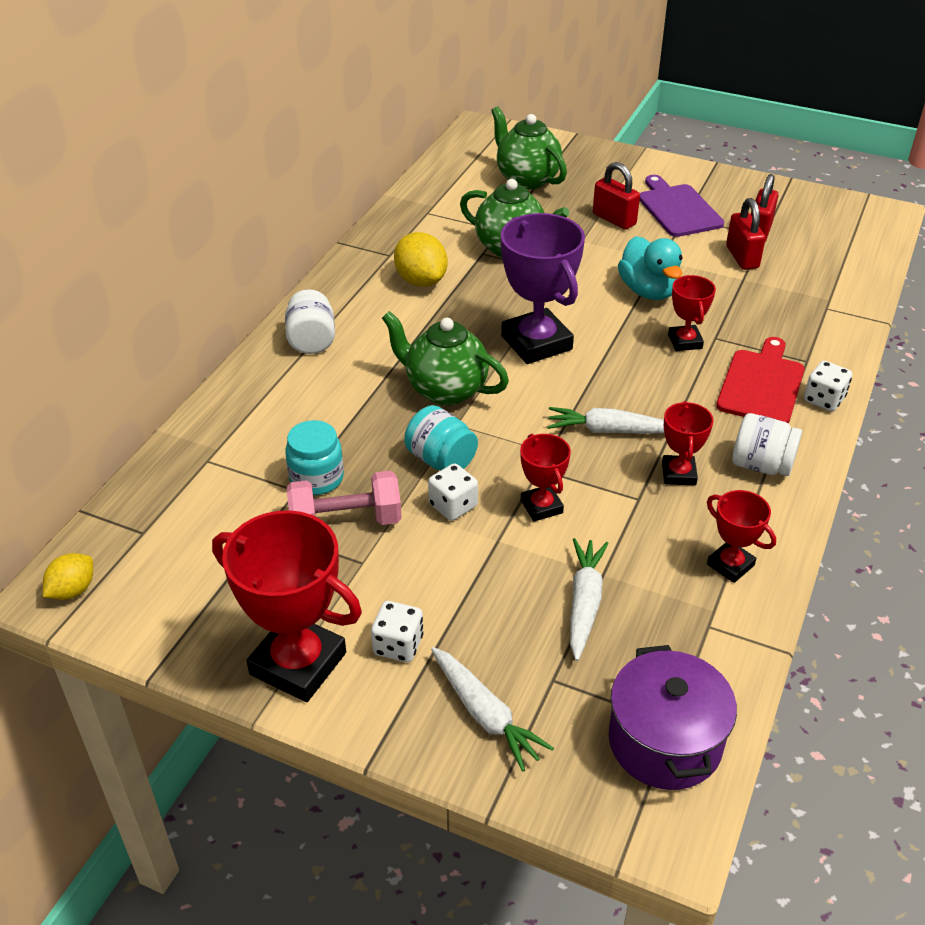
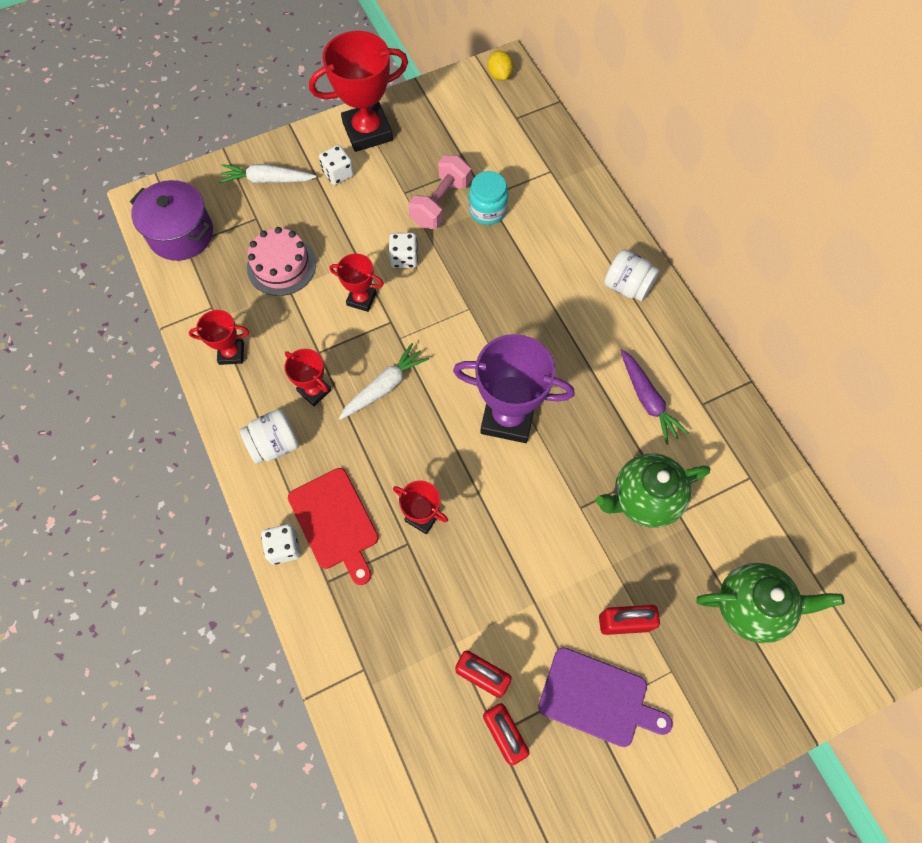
camera: 130 degrees right, 25 degrees up
green teapot [382,311,509,406] -> none
yellow lemon [394,232,448,287] -> purple carrot [620,349,689,444]
turquoise jar [404,405,478,470] -> none
white carrot [570,538,609,661] -> pink cake [247,227,316,296]
turquoise duck [618,236,683,300] -> none

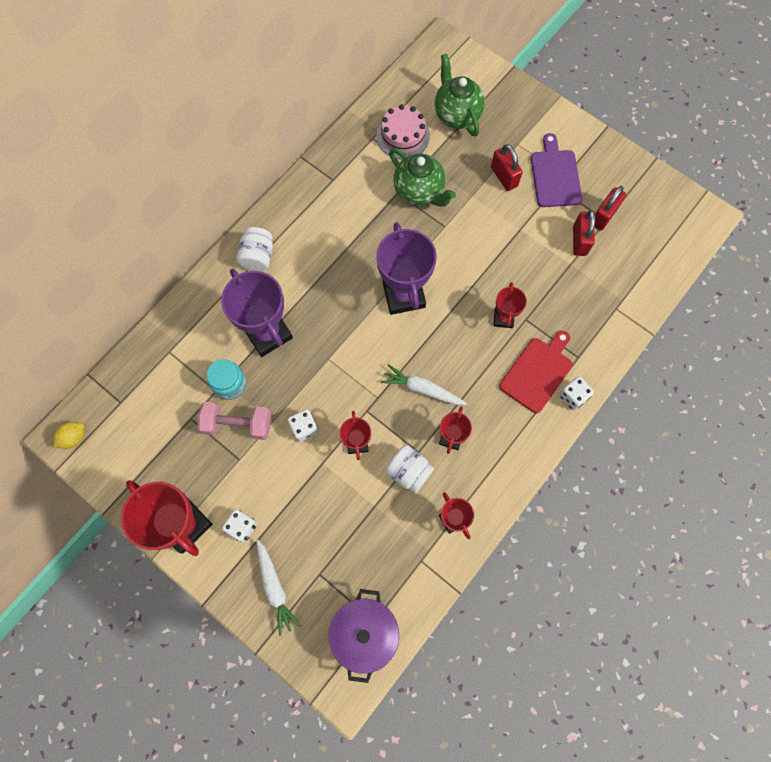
camera: 115 degrees left, 5 degrees up
white jar [240,409,299,464] -> white jar moved to [385,445,434,493]
pink cake [247,227,316,296] -> pink cake moved to [377,104,430,159]
purple carrot [620,349,689,444] -> none
none -> purple trophy [221,269,293,357]

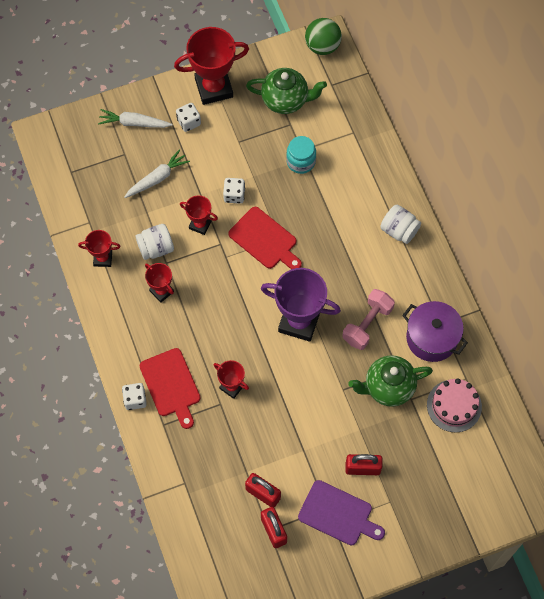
camera: 120 degrees right, 5 degrees down
yellow lemon [53,422,85,449] -> green ball [305,18,342,55]
pink dumbbell [198,402,271,440] -> pink dumbbell moved to [342,289,395,350]
purple trophy [221,269,293,357] -> none
purple pot [329,589,399,683] -> purple pot moved to [402,301,468,362]
white carrot [381,364,467,405] -> white carrot moved to [124,149,190,198]
green teapot [435,54,485,137] -> green teapot moved to [246,68,327,114]
none -> red cutting board [228,207,302,269]

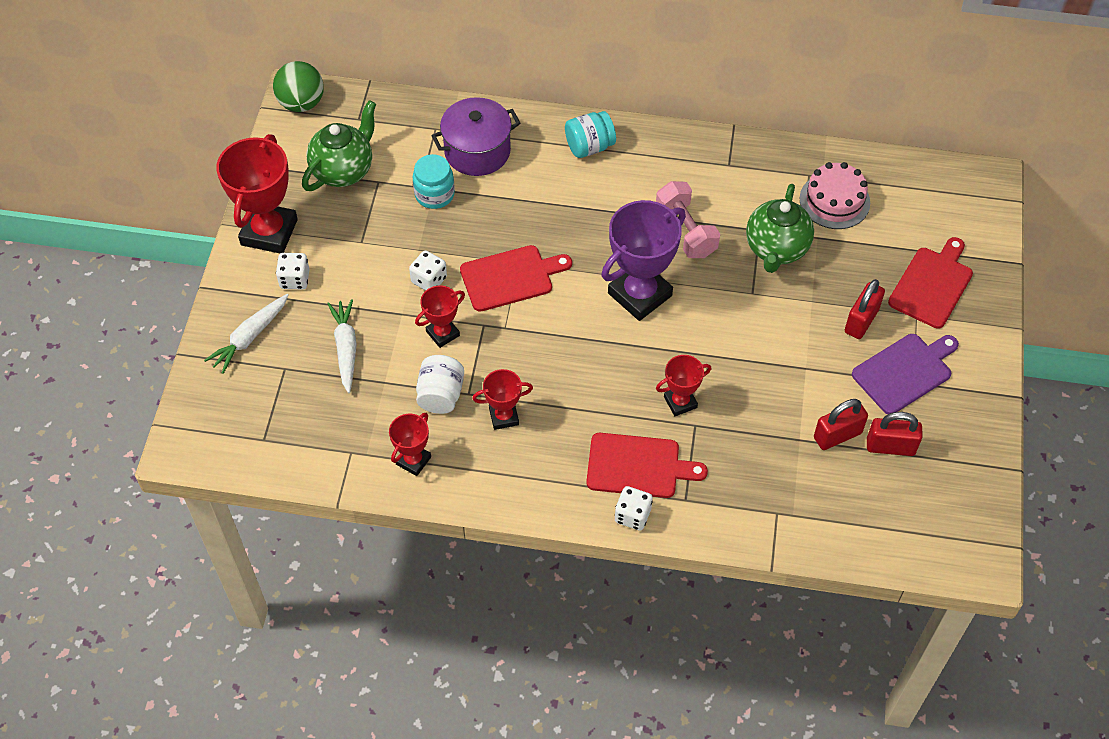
camera: 60 degrees left, 10 degrees down
white jar [380,205,421,244] -> turquoise jar [565,111,616,158]
purple pot [402,301,468,362] -> purple pot moved to [431,97,521,176]
none -> red cutting board [888,237,973,329]

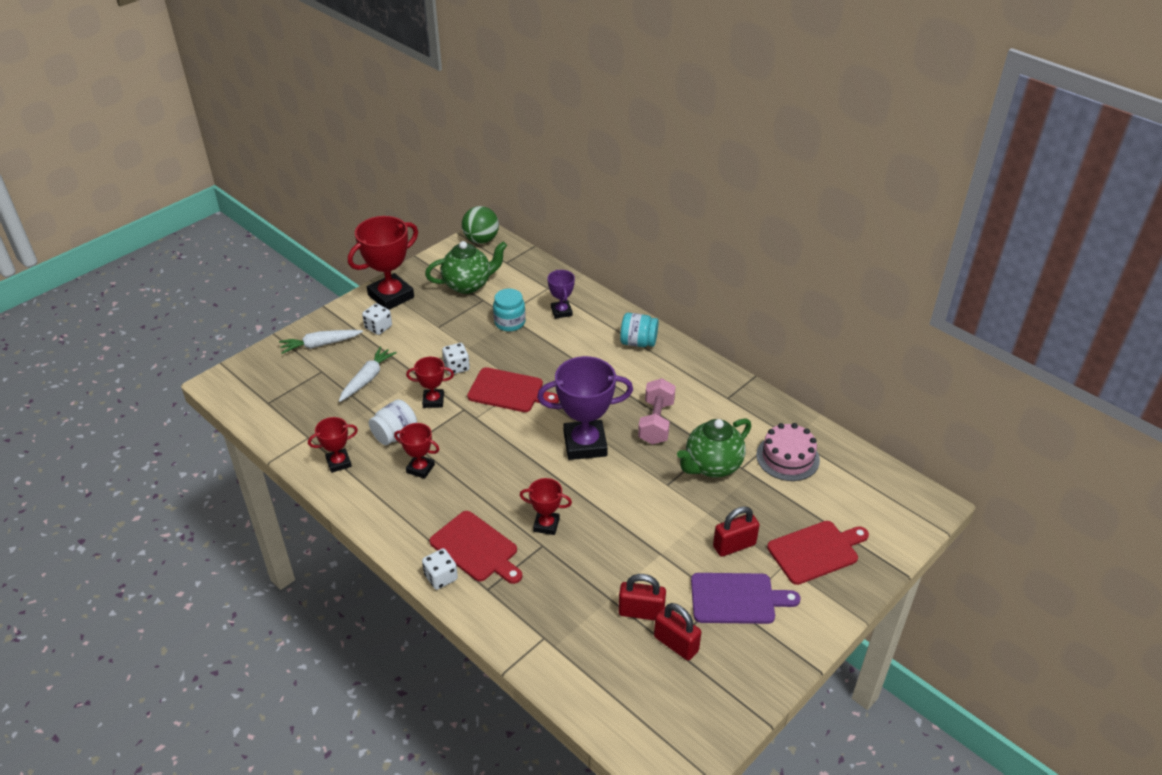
camera: 35 degrees right, 15 degrees down
purple pot [431,97,521,176] -> purple trophy [547,270,575,319]

